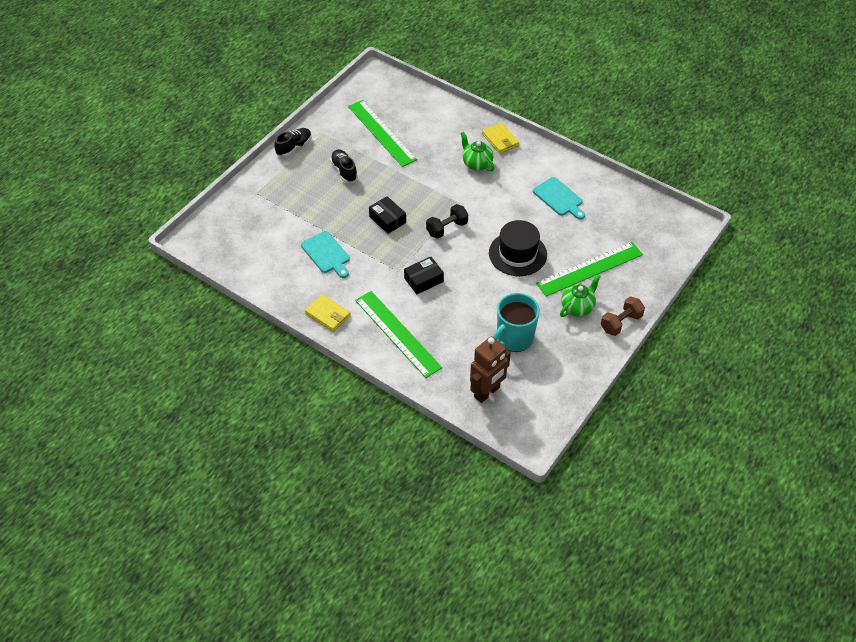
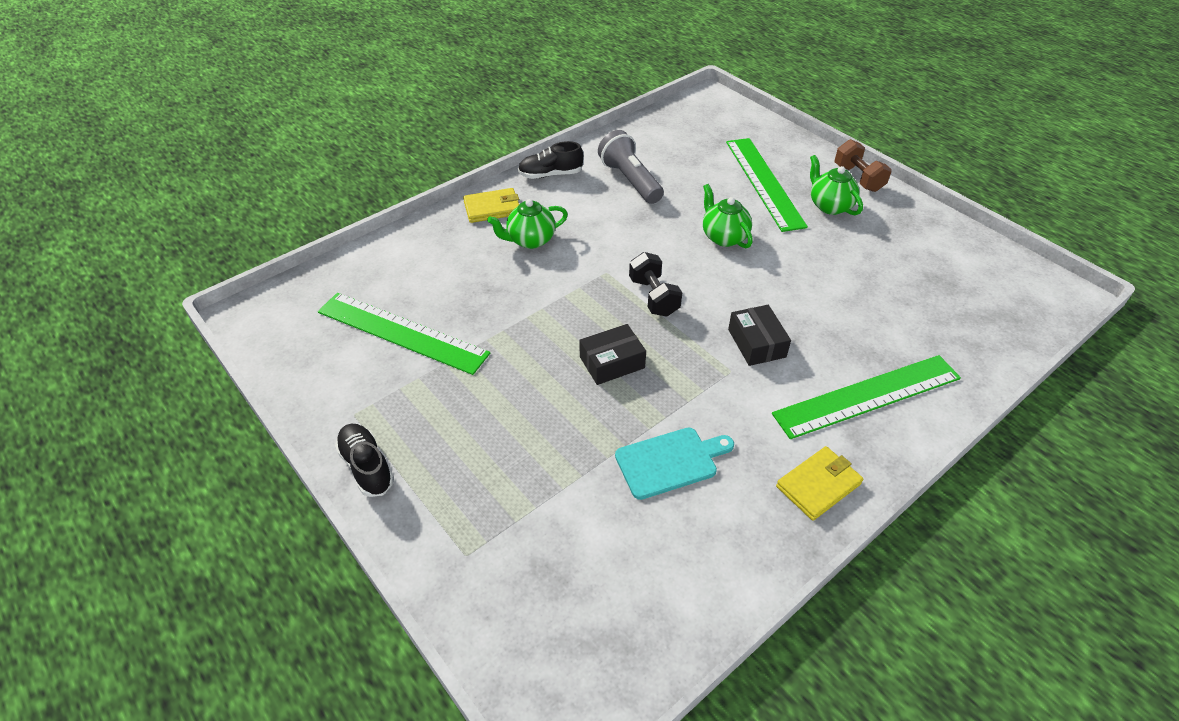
camera: 75 degrees left, 5 degrees down
black shoe [330,149,358,183] -> black shoe moved to [518,141,583,179]
green ruler [348,100,417,167] -> green ruler turned 45 degrees clockwise [318,293,490,375]
brown robot [470,336,511,403] -> none
black hat [489,220,547,276] -> green teapot [703,184,753,248]
turquoise mug [493,293,540,352] -> none
turquoise cutting board [533,177,585,219] -> grey flashlight [598,130,664,204]

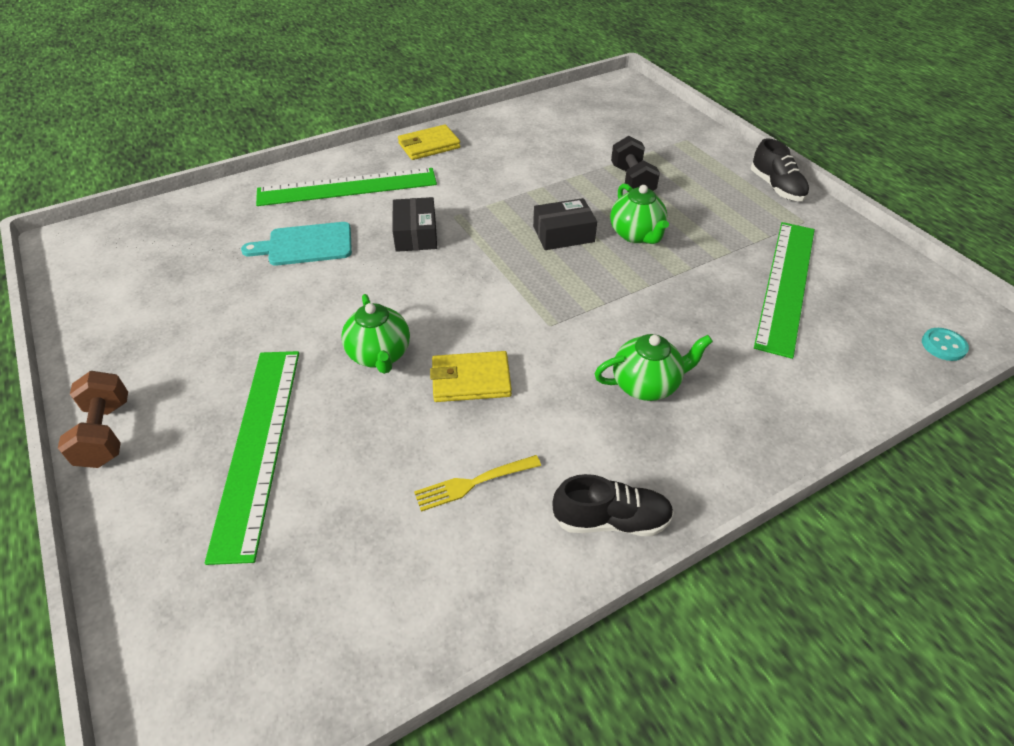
camera: 170 degrees left, 0 degrees up
green ruler [318,293,490,375] -> green ruler turned 75 degrees clockwise [754,222,815,359]
yellow wallet [463,188,519,223] -> yellow wallet moved to [430,351,512,402]
grey flashlight [598,130,664,204] -> yellow fork [414,455,541,512]
turquoise cutting board [615,428,734,500] -> turquoise cutting board moved to [241,222,352,266]
black dumbbell [629,252,682,317] -> black dumbbell moved to [611,136,660,192]
green teapot [810,155,863,215] -> green teapot moved to [610,183,669,244]
none -> turquoise button [922,328,969,361]

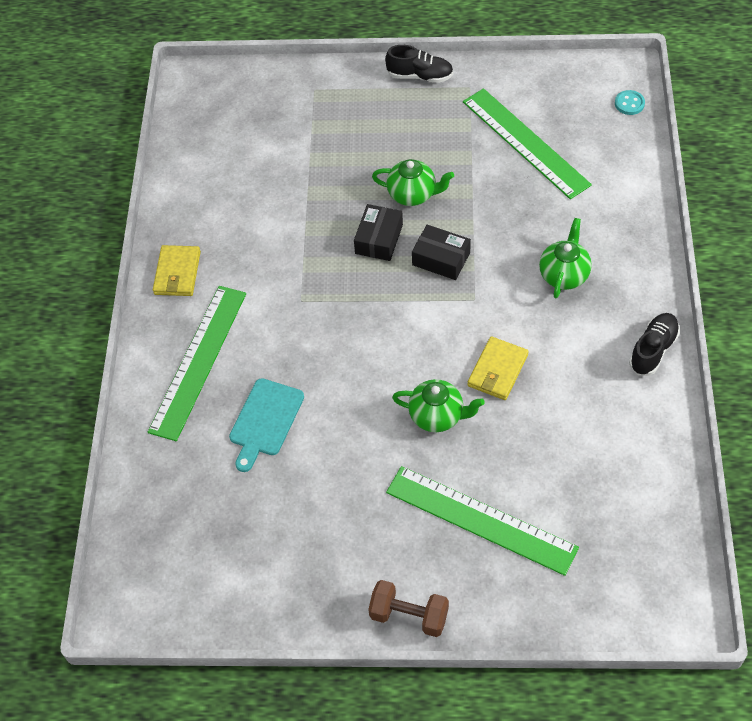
camera: 55 degrees left, 10 degrees up
black box [392,197,437,252] -> black box moved to [412,225,471,280]
yellow fork [414,455,541,512] -> none
black dumbbell [611,136,660,192] -> none

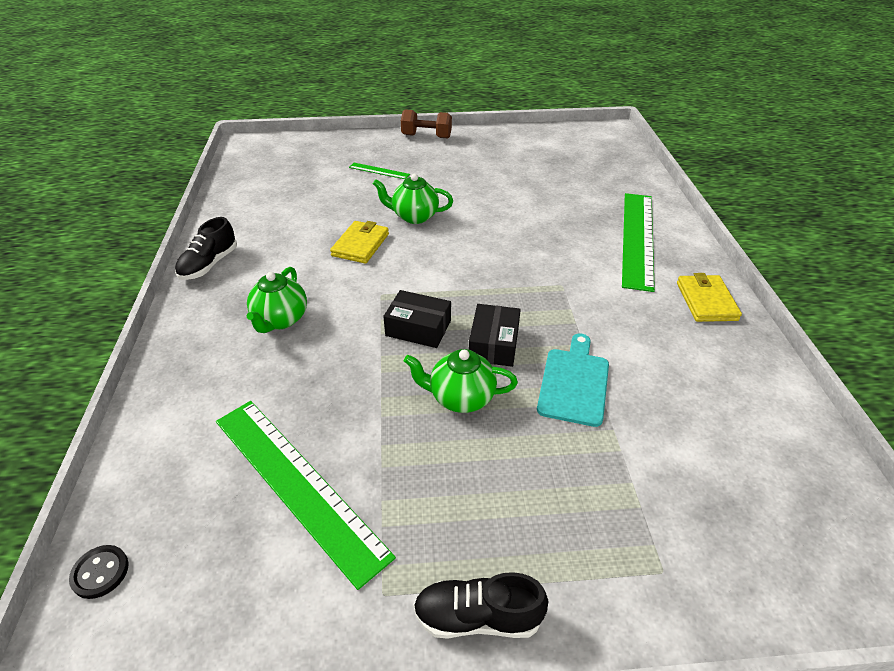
camera: 170 degrees right, 15 degrees down
turquoise cutting board [229,378,304,472] -> turquoise cutting board moved to [537,334,609,427]
green ruler [386,466,579,576] -> green ruler [349,163,410,179], size x0.44
turquoise button [615,90,645,115] -> black button [69,545,129,599]

